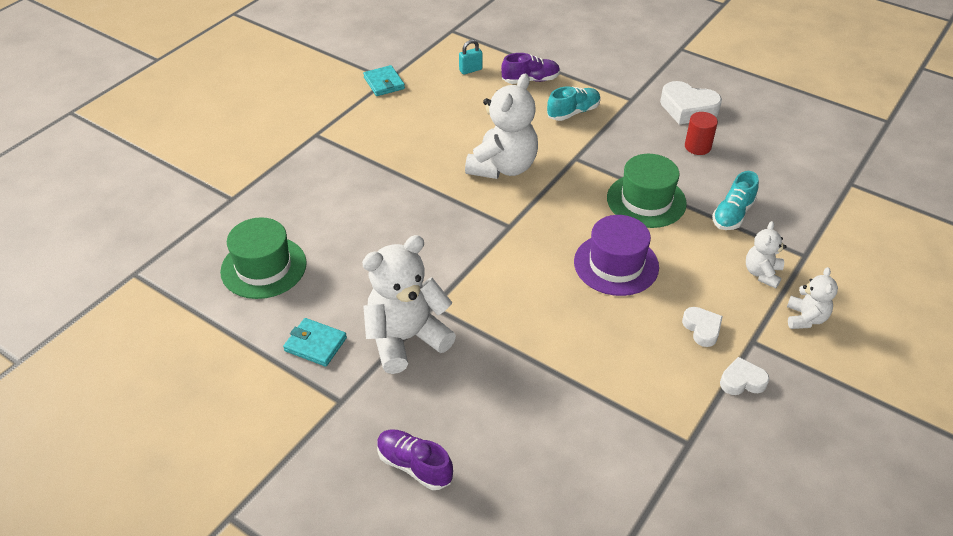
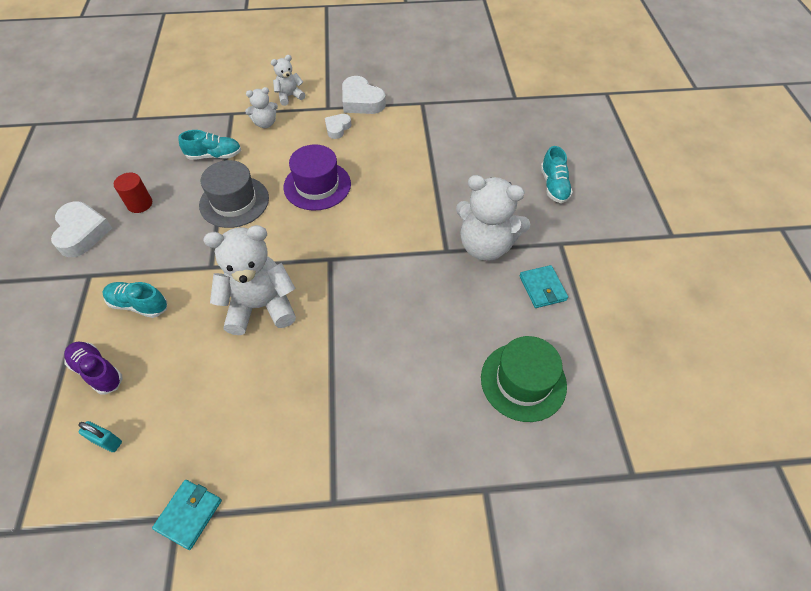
camera: 130 degrees left, 10 degrees up
purple shoe [377,429,453,490] -> turquoise shoe [541,146,573,203]
green hat [607,154,687,228] -> grey hat [199,160,269,228]
white heart [720,357,769,395] -> white heart [342,76,386,114], size x1.71

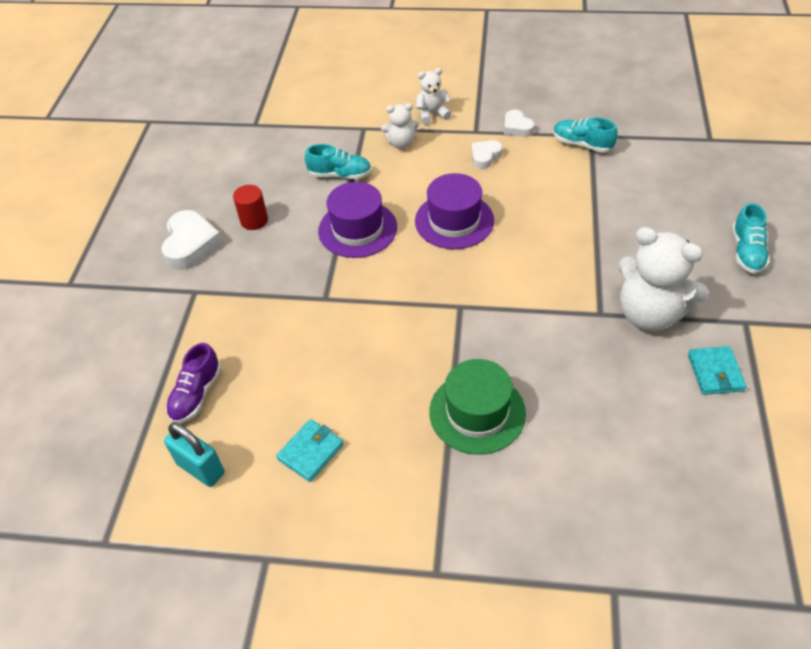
camera: 15 degrees right, 5 degrees down
purple shoe [64,342,122,395] -> purple shoe turned 120 degrees counterclockwise [166,343,221,423]
turquoise padlock [78,421,122,452] -> turquoise padlock [164,422,225,487], size x1.55
turquoise shoe [103,282,167,318] -> turquoise shoe moved to [553,117,618,153]
turquoise wallet [152,480,222,550] -> turquoise wallet moved to [276,419,344,482]
grey hat [199,160,269,228] -> purple hat [318,182,397,258]
white teddy bear [204,225,296,335] -> none
white heart [342,76,386,114] -> white heart [504,110,535,137], size x0.58
green hat [481,336,567,422] -> green hat moved to [429,359,526,455]

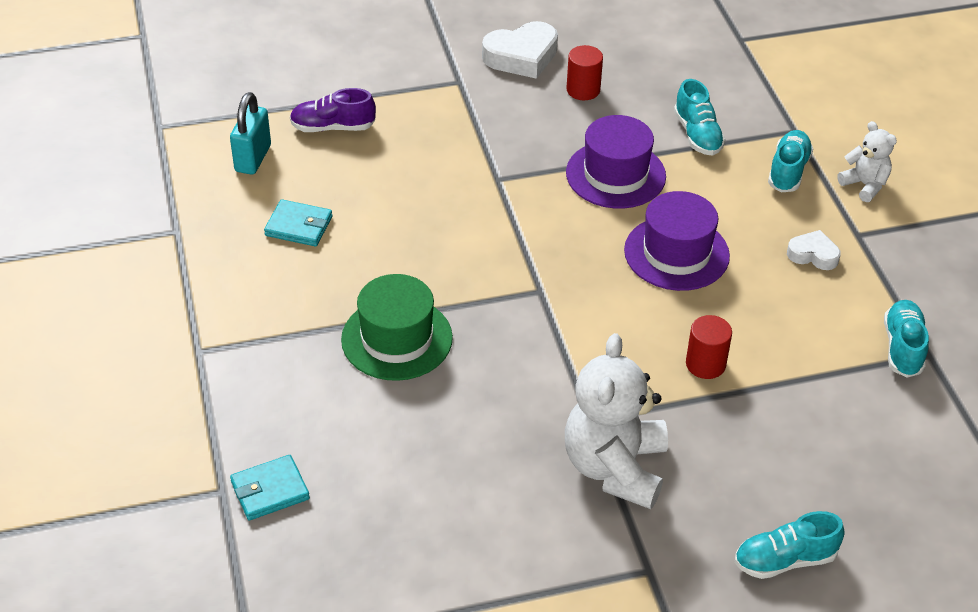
camera: 65 degrees right, 5 degrees down
white teddy bear [381,103,419,149] -> turquoise shoe [768,130,813,192]
white heart [504,110,535,137] -> none
turquoise wallet [688,346,747,395] -> turquoise wallet moved to [230,455,310,521]
none -> red cylinder [686,315,732,379]

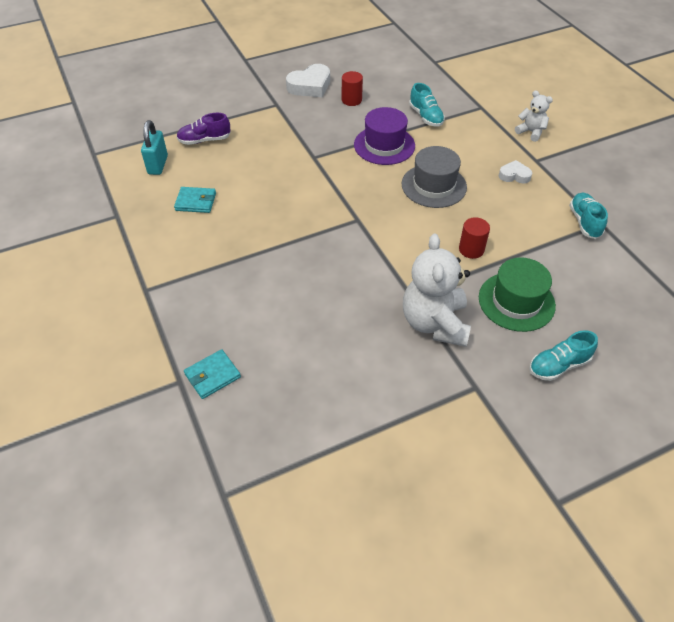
camera: 10 degrees left, 5 degrees up
green hat [341,274,453,381] -> green hat moved to [479,257,556,332]
purple hat [624,191,730,291] -> grey hat [402,146,467,208]
turquoise shoe [768,130,813,192] -> none

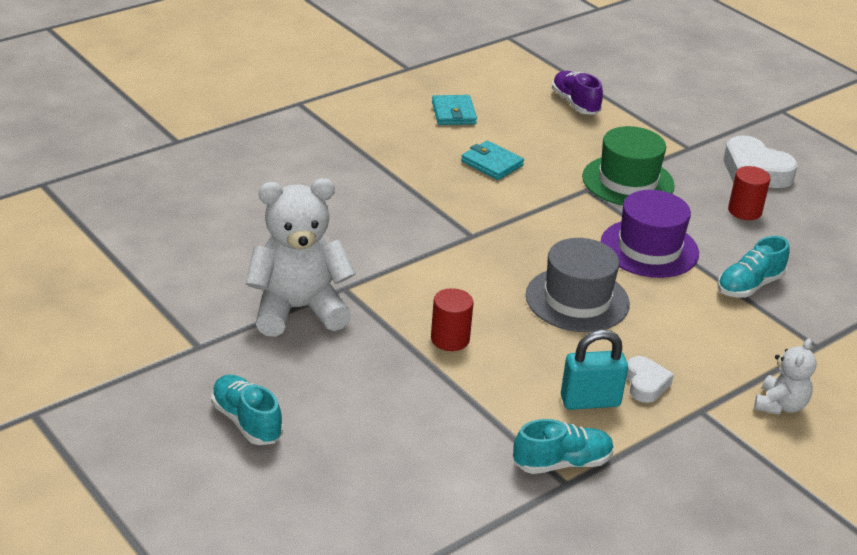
camera: 75 degrees right, 15 degrees down
turquoise padlock [141,120,168,175] -> turquoise padlock moved to [561,330,628,410]
turquoise wallet [184,349,241,399] -> turquoise wallet moved to [461,141,524,180]
green hat [479,257,556,332] -> green hat moved to [582,126,675,205]

